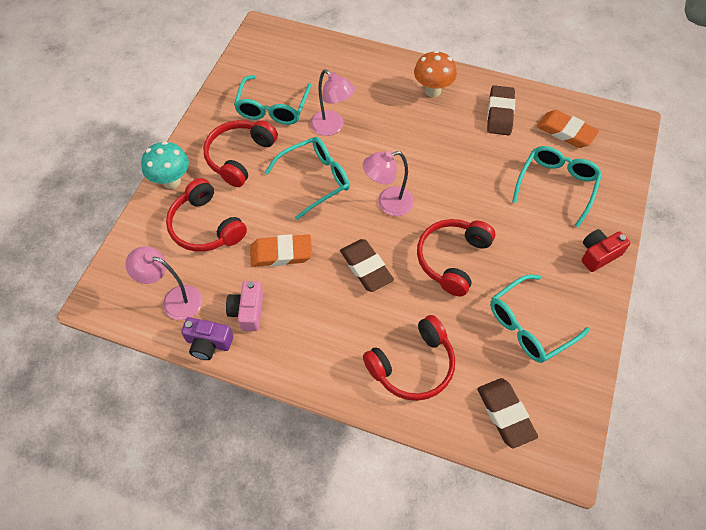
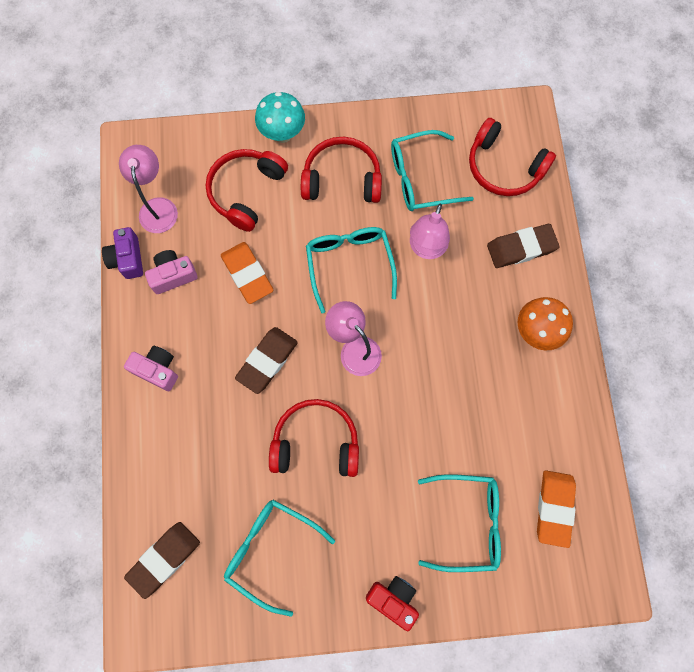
camera: 65 degrees right, 15 degrees up
turquoise glasses [264,137,350,220] -> turquoise glasses turned 135 degrees counterclockwise [306,227,397,314]
red headphones [363,315,455,401] -> red headphones moved to [469,118,556,196]
brown eraser [487,85,515,135] -> brown eraser moved to [487,224,559,268]
none -> pink camera [124,346,178,391]

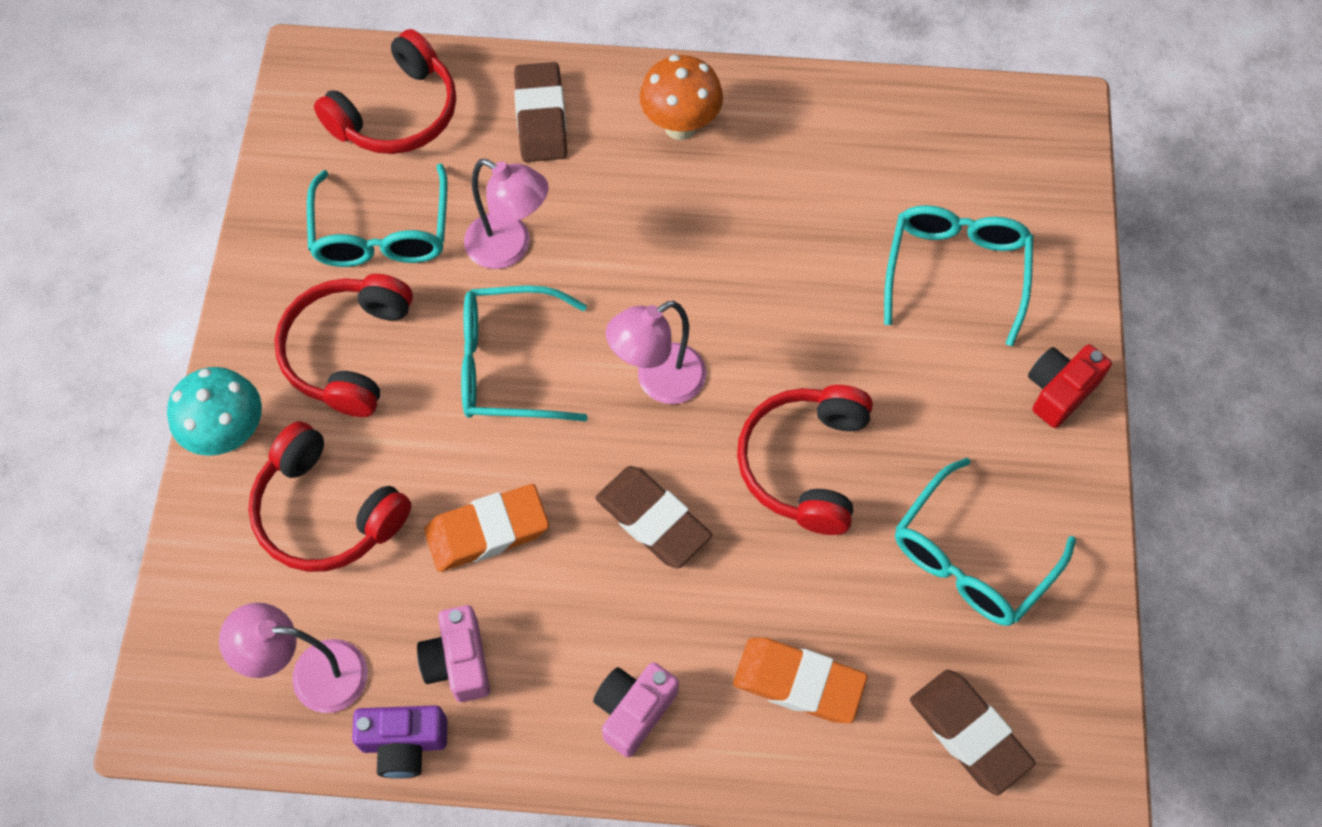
camera: 80 degrees left, 10 degrees down
orange eraser [537,471,576,548] -> orange eraser moved to [733,638,868,723]

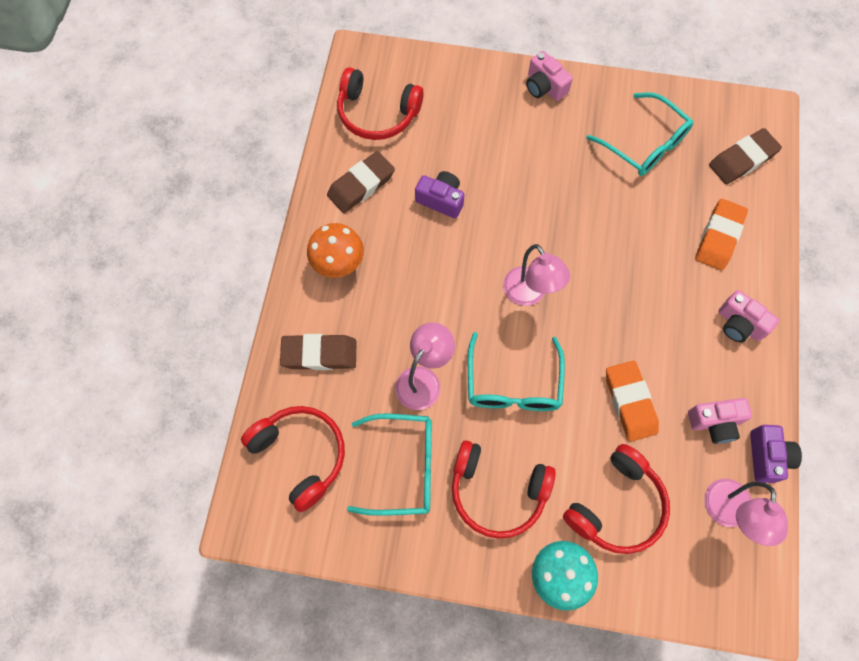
camera: 85 degrees left, 5 degrees up
brown eraser [595,466,712,568] -> brown eraser moved to [327,151,395,213]
red headphones [737,385,873,535] -> red headphones moved to [337,67,424,140]
turquoise glasses [884,205,1033,346] -> none
red camera [1028,344,1112,428] -> pink camera [526,51,573,101]
none -> purple camera [415,171,465,218]

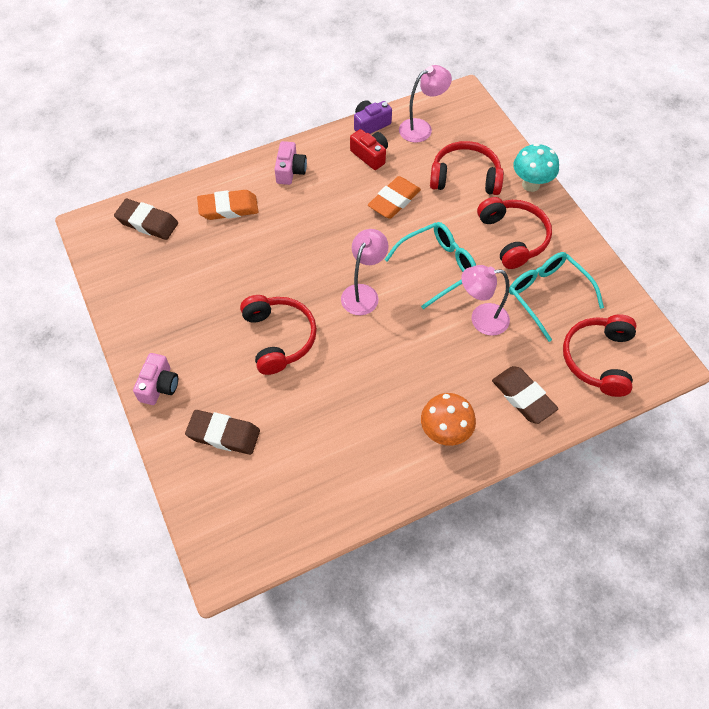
camera: 125 degrees left, 10 degrees down
brown eraser [327,151,395,213] -> brown eraser moved to [185,410,260,455]
red headphones [337,67,424,140] -> red headphones moved to [240,295,317,375]
purple camera [415,171,465,218] -> none
turquoise glasses [586,92,693,176] -> none
pink camera [688,398,752,444] -> red camera [350,129,388,170]

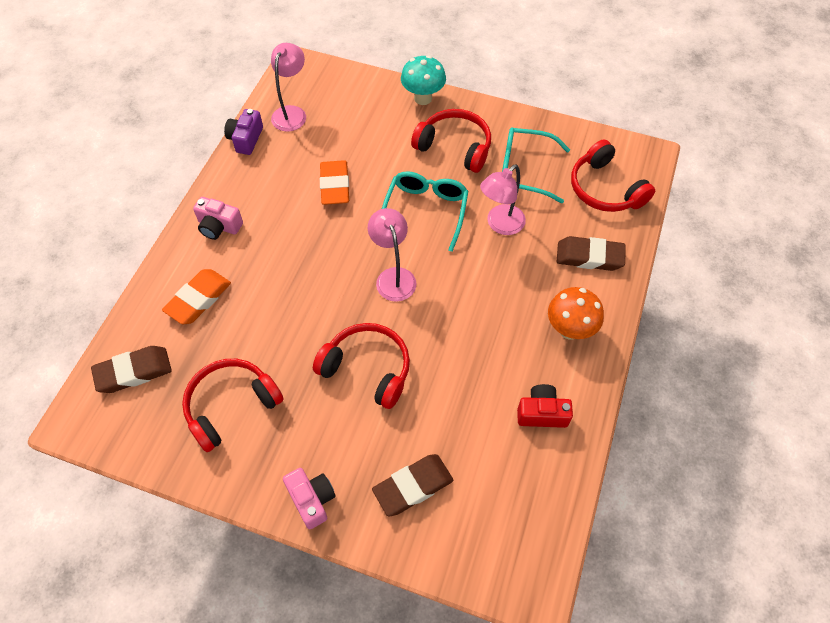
camera: 45 degrees left, 0 degrees up
pink camera [275,141,307,185] -> pink camera turned 150 degrees clockwise [193,197,243,240]
red camera [350,129,388,170] -> red camera moved to [517,384,573,428]
red headphones [430,141,504,195] -> red headphones moved to [182,359,284,452]

